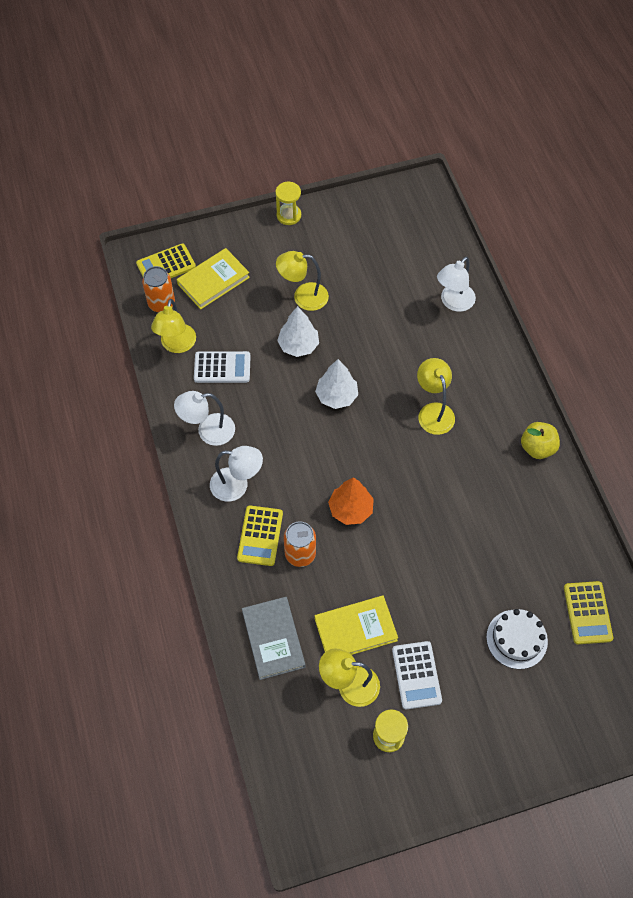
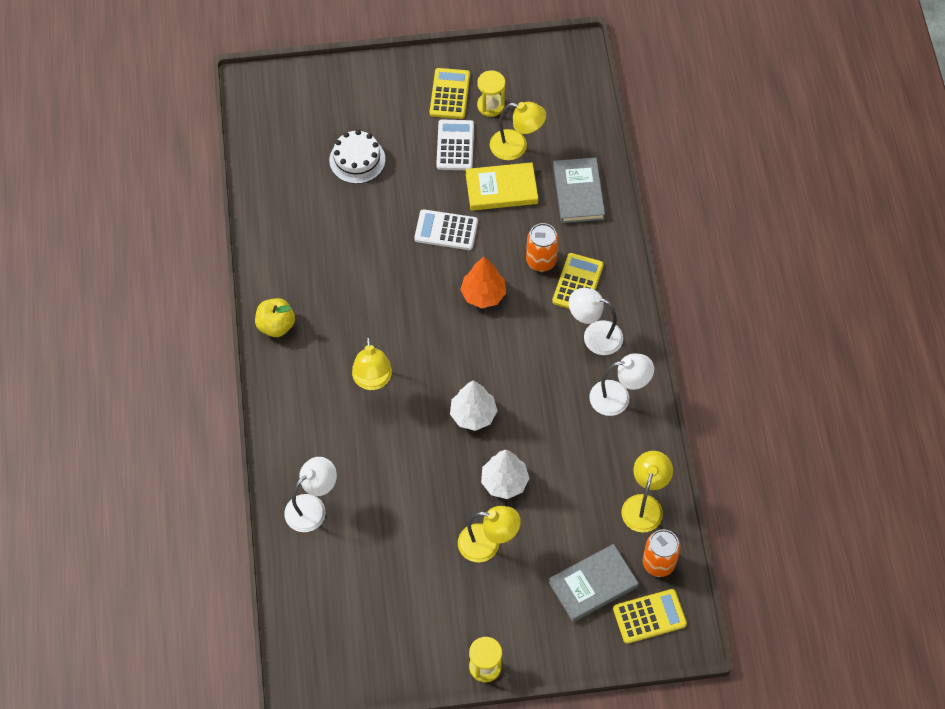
camera: 170 degrees left, 0 degrees up
yellow book [177,248,250,309] -> grey book [549,544,639,622]
white calculator [194,351,250,383] -> white calculator moved to [414,209,478,250]
yellow calculator [564,581,613,644] -> yellow calculator moved to [430,68,470,119]

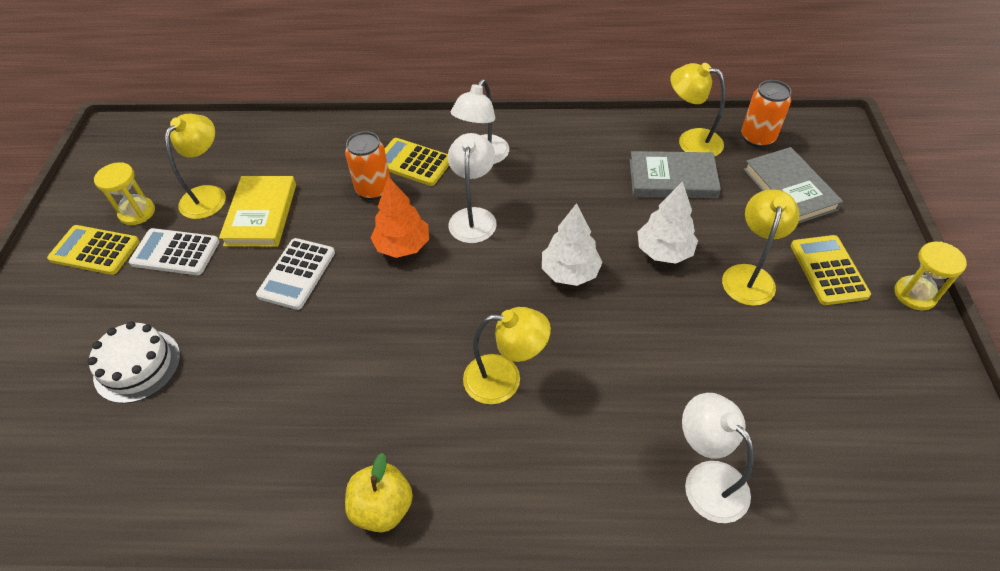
camera: 80 degrees left, 10 degrees down
grey book [553,157,605,223] -> grey book moved to [630,151,721,198]
white lamp [589,353,654,416] -> white lamp moved to [448,133,497,243]
yellow calculator [613,589,687,644] -> yellow calculator moved to [791,235,871,305]

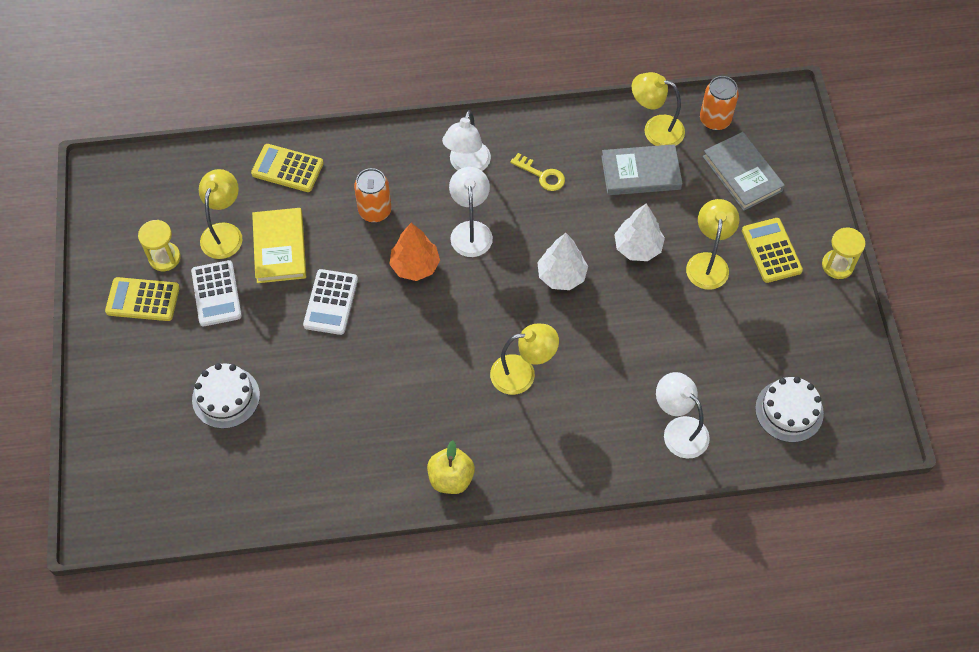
camera: 10 degrees left, 10 degrees up
white calculator [129,228,220,275] -> white calculator turned 105 degrees counterclockwise [191,260,242,327]
yellow calculator [385,138,449,186] -> yellow calculator moved to [251,144,324,192]
none -> yellow key [510,153,565,191]
none -> white cake [755,377,824,442]

